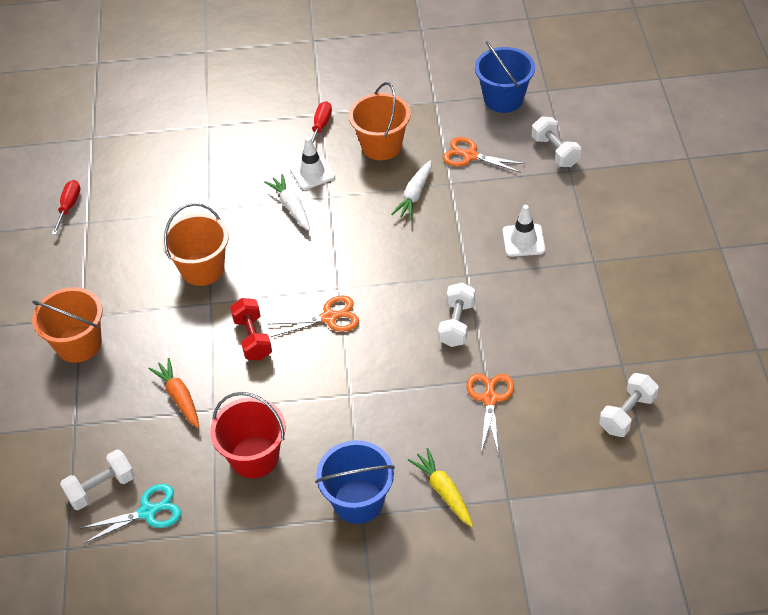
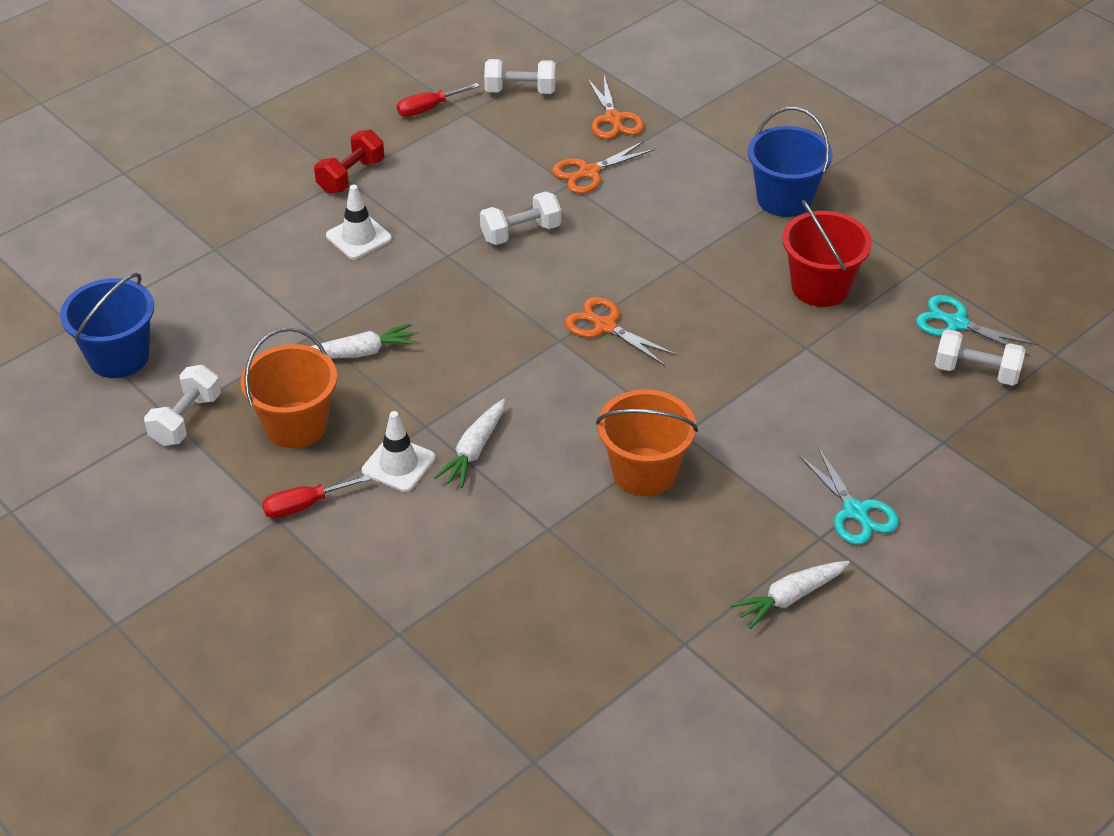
camera: 130 degrees left, 5 degrees down
orange bucket [32,287,103,363] -> turquoise scissors [799,447,899,545]
red screwdriver [52,180,80,235] -> red screwdriver moved to [397,83,480,117]
orange carrot [149,358,199,428] -> none
red dumbbell [230,298,272,360] -> red dumbbell moved to [314,130,384,194]
yellow carrot [408,448,473,527] -> none
orange scissors [443,137,526,173] -> orange scissors moved to [587,76,644,139]
white dumbbell [532,117,581,167] -> white dumbbell moved to [144,365,221,446]
none -> white carrot [731,561,850,629]

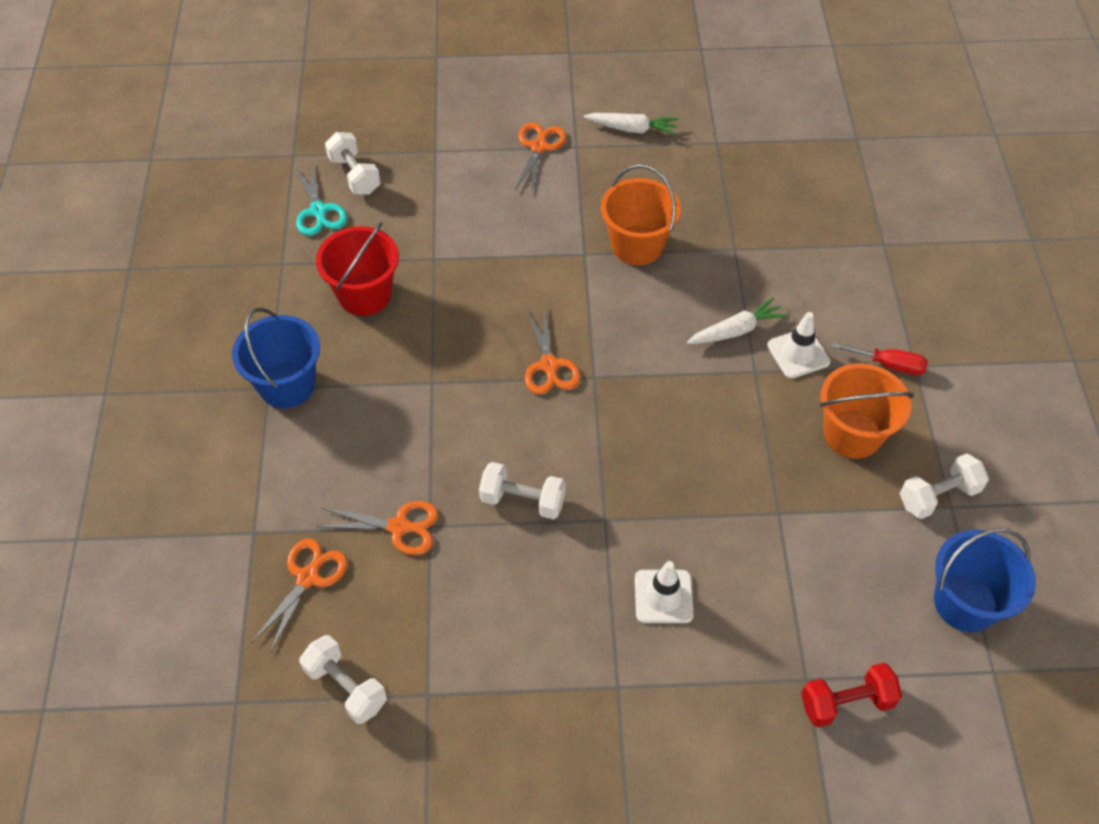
camera: 140 degrees left, 10 degrees up
white carrot [311,323,417,359] -> none
red dumbbell [314,130,384,194] -> red dumbbell moved to [801,663,902,727]
red screwdriver [397,83,480,117] -> none
turquoise scissors [799,447,899,545] -> orange scissors [514,122,567,194]

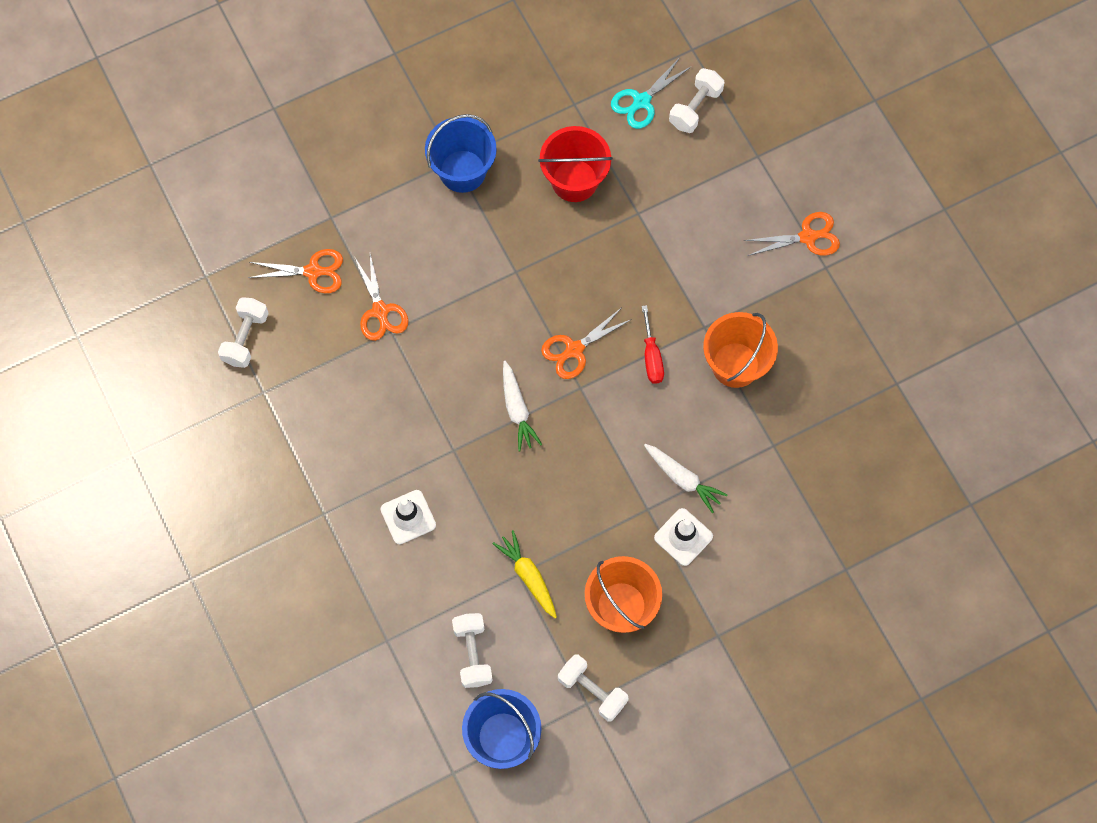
camera: 65 degrees right, 15 degrees up
white dumbbell [479,462,566,519] -> white dumbbell moved to [452,613,493,688]
white carrot [584,113,678,135] -> white carrot moved to [503,361,542,451]
red dumbbell [801,663,902,727] -> none
red screwdriver [832,342,928,375] -> red screwdriver moved to [642,305,664,384]
none -> yellow carrot [493,530,557,618]

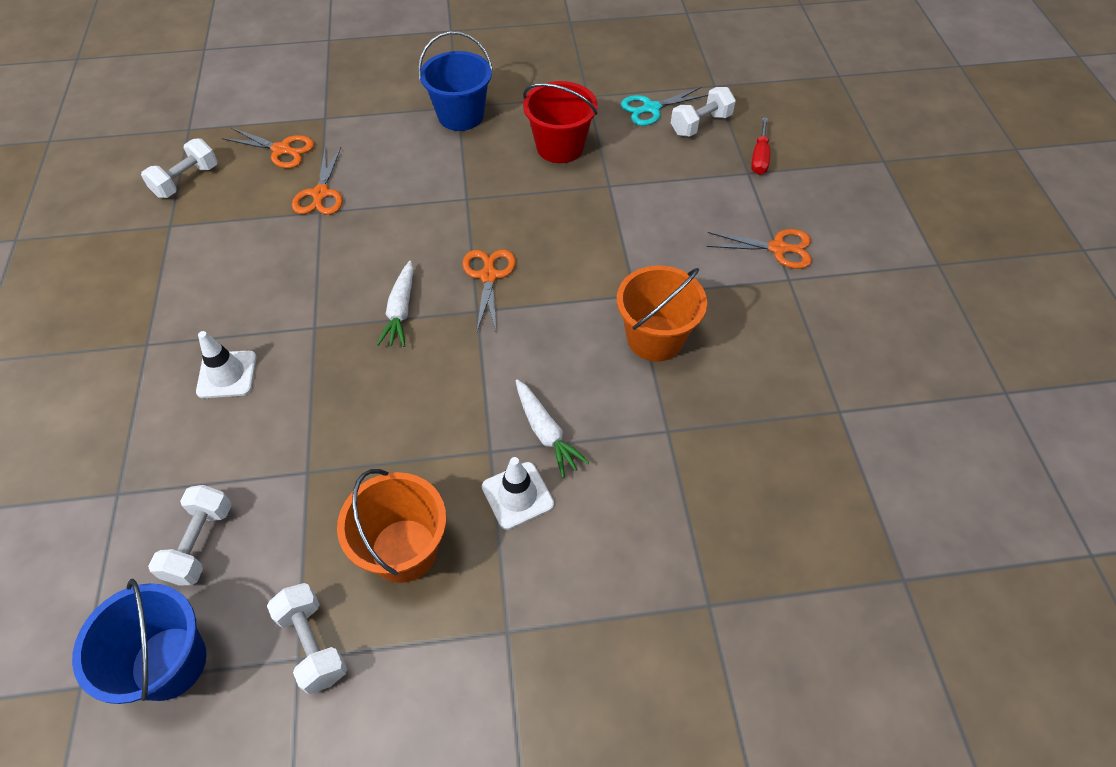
camera: 20 degrees right, 15 degrees down
yellow carrot [493,530,557,618] -> none
orange scissors [541,308,632,379] -> orange scissors turned 105 degrees clockwise [463,249,516,331]
red screwdriver [642,305,664,384] -> red screwdriver moved to [751,117,770,175]

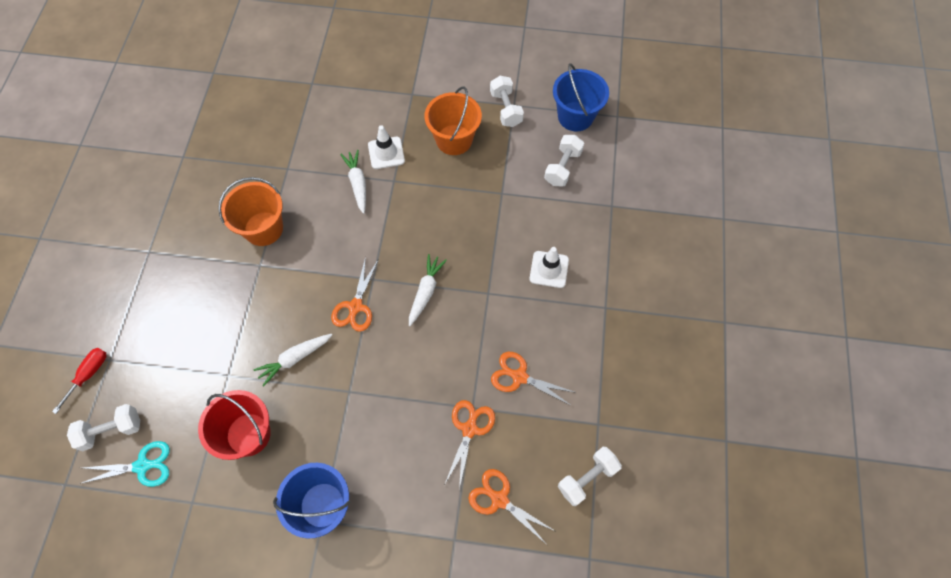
camera: 165 degrees left, 10 degrees up
orange scissors [707,229,812,269] -> orange scissors moved to [491,352,577,406]
none -> white carrot [253,334,332,387]

